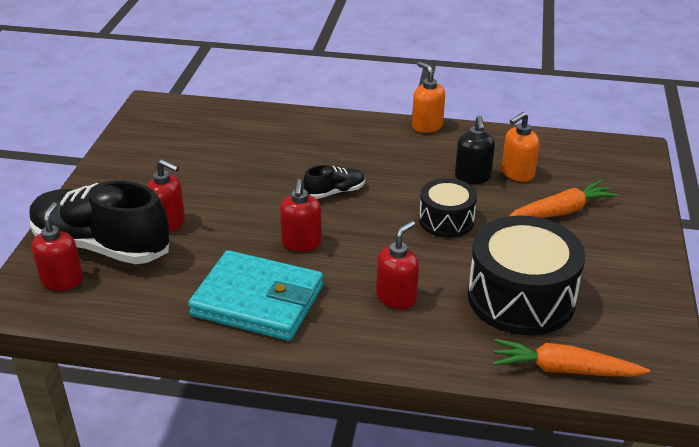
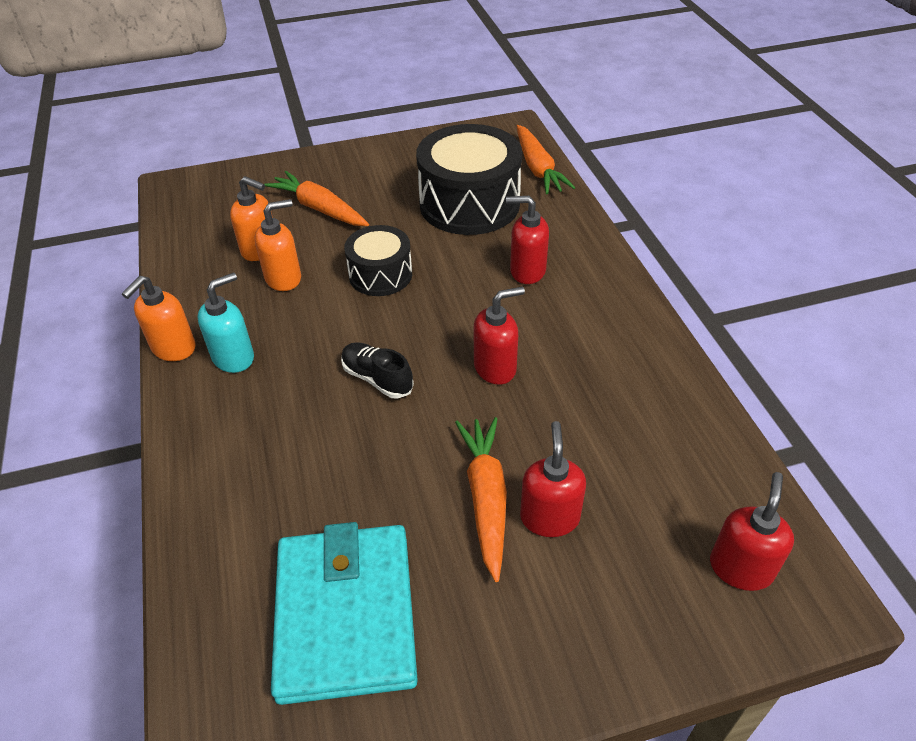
camera: 115 degrees left, 10 degrees up
black shoe [29,181,170,264] -> none
red soap dispenser [32,202,83,291] -> red soap dispenser turned 135 degrees clockwise [710,472,794,591]
turquoise wallet [188,250,323,341] -> turquoise wallet moved to [271,522,418,705]
black soap dispenser [455,116,495,184] -> orange soap dispenser [255,199,301,291]
none -> turquoise soap dispenser [197,272,254,373]
none -> orange carrot [455,417,507,582]

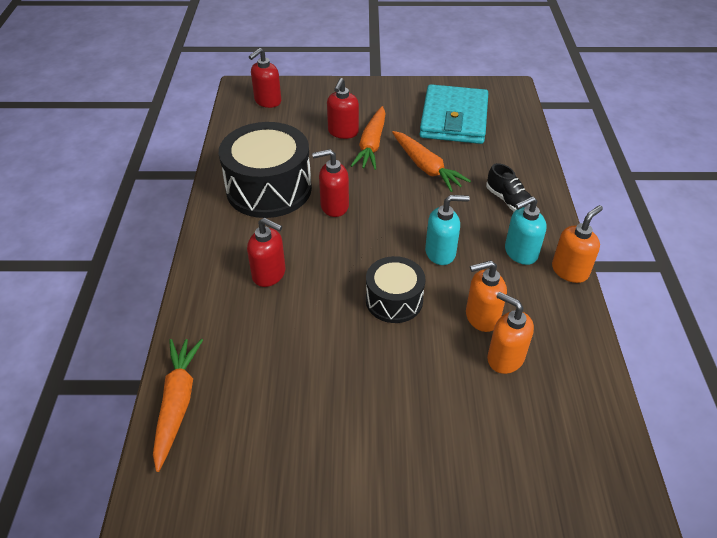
camera: 165 degrees left, 0 degrees up
orange carrot [265,171,369,226] -> orange carrot moved to [392,131,471,192]
black shoe [341,342,414,398] -> black shoe moved to [486,163,531,212]
black drum [416,124,522,235] -> black drum moved to [219,122,312,218]
none -> turquoise soap dispenser [425,195,470,265]

